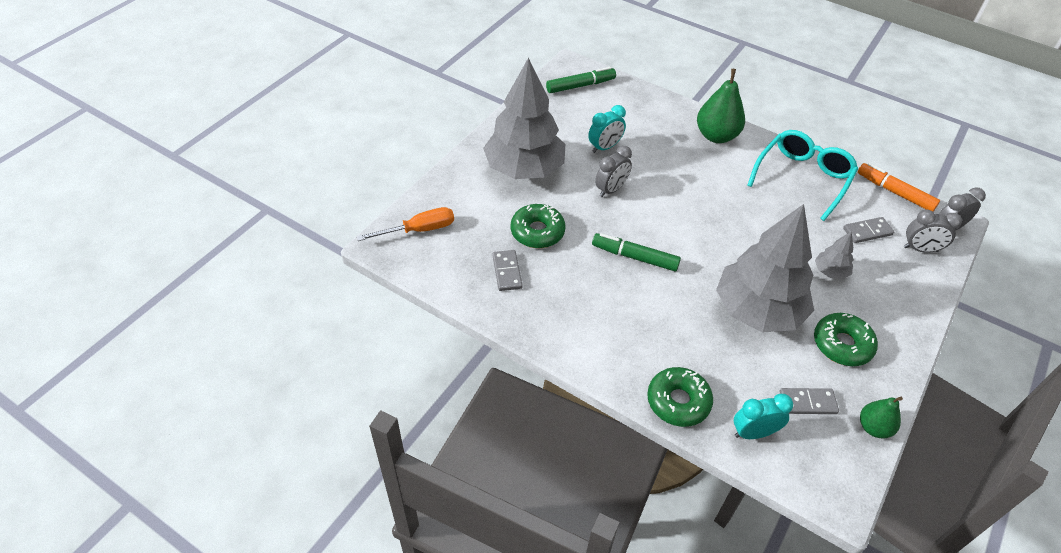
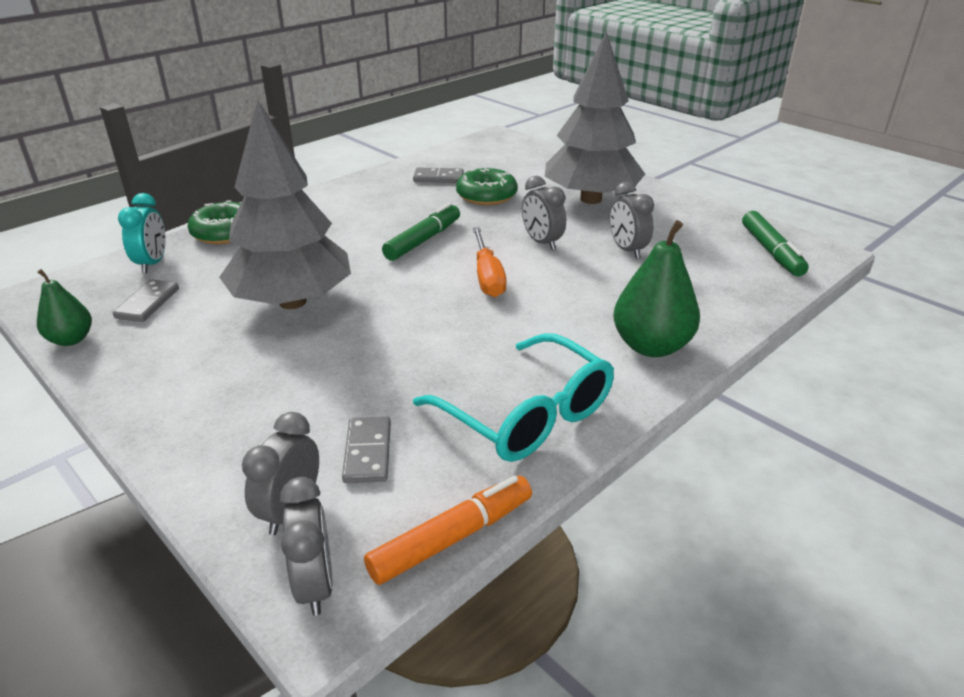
camera: 105 degrees right, 15 degrees down
orange screwdriver [357,207,454,241] -> orange screwdriver moved to [472,227,506,297]
turquoise clock [588,105,626,153] -> grey clock [610,182,654,259]
green donut [814,313,878,366] -> none
grey tree [815,231,854,279] -> none

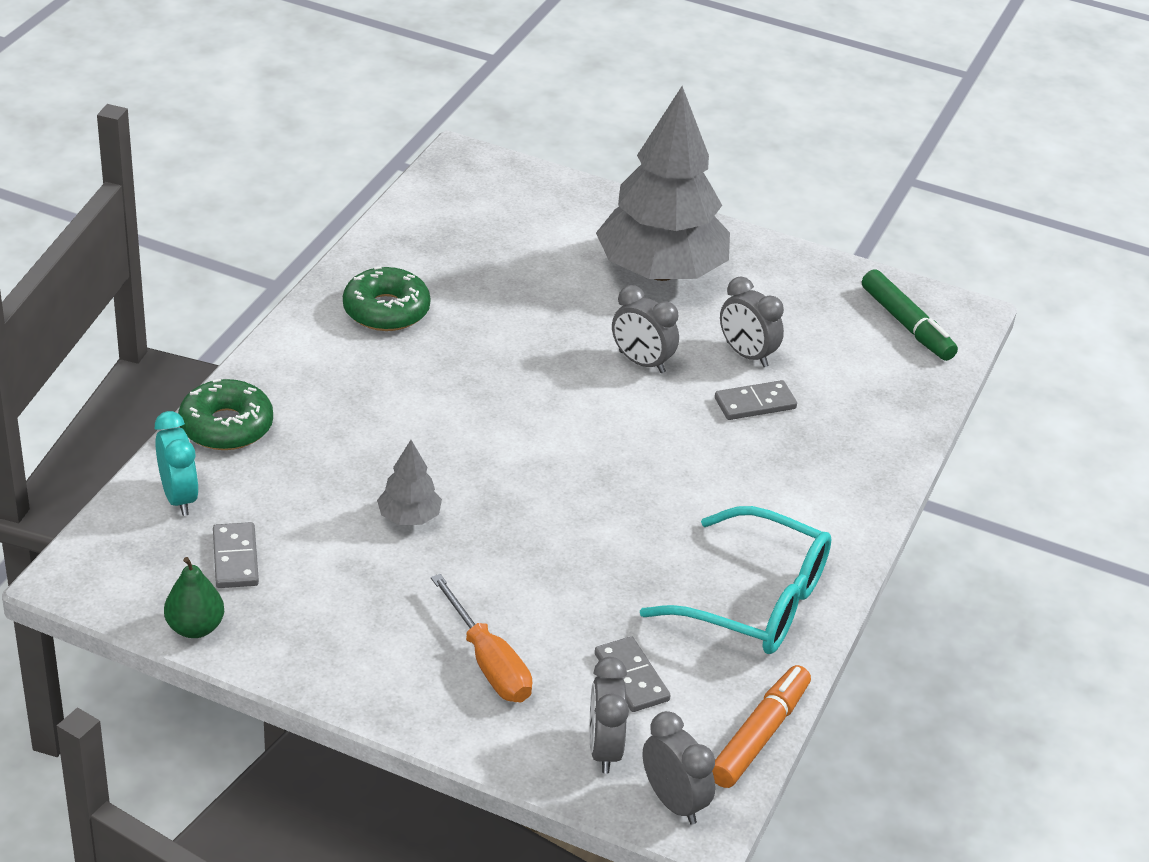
camera: 25 degrees left, 5 degrees up
grey tree [219,99,351,309] -> grey tree [377,440,442,525], size x0.41
green marker [382,203,460,261] -> none
grey domino [413,168,464,183] -> grey domino moved to [715,380,797,420]
green donut [456,167,518,205] -> green donut moved to [343,266,431,331]
orange screwdriver [472,227,506,297] -> orange screwdriver moved to [431,574,532,702]
green pear [613,220,700,357] -> none

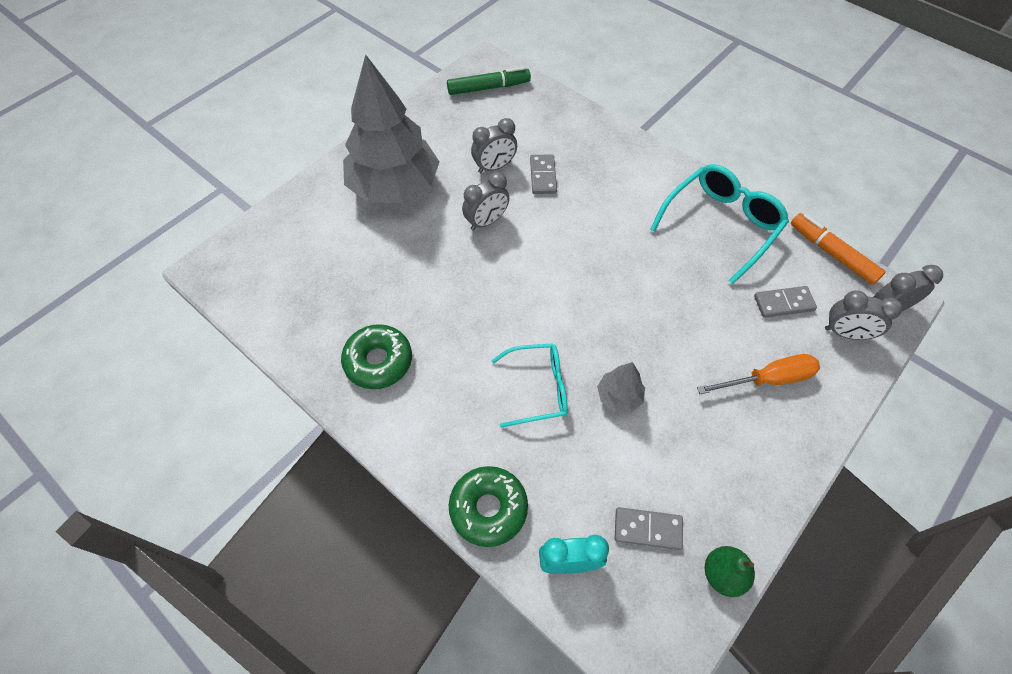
camera: 70 degrees left, 20 degrees up
none -> turquoise glasses [491,343,568,428]

